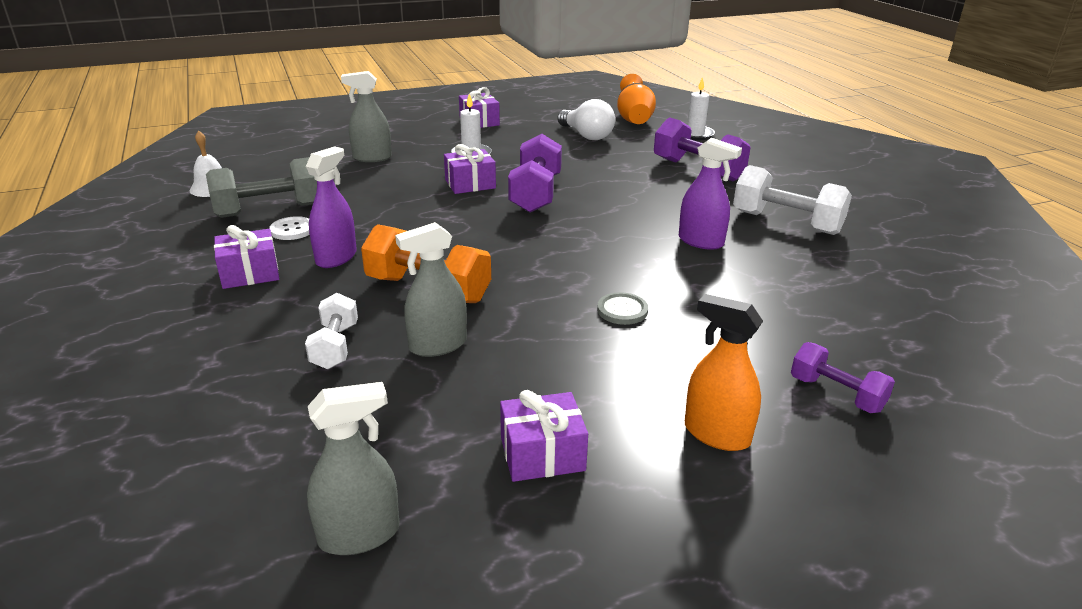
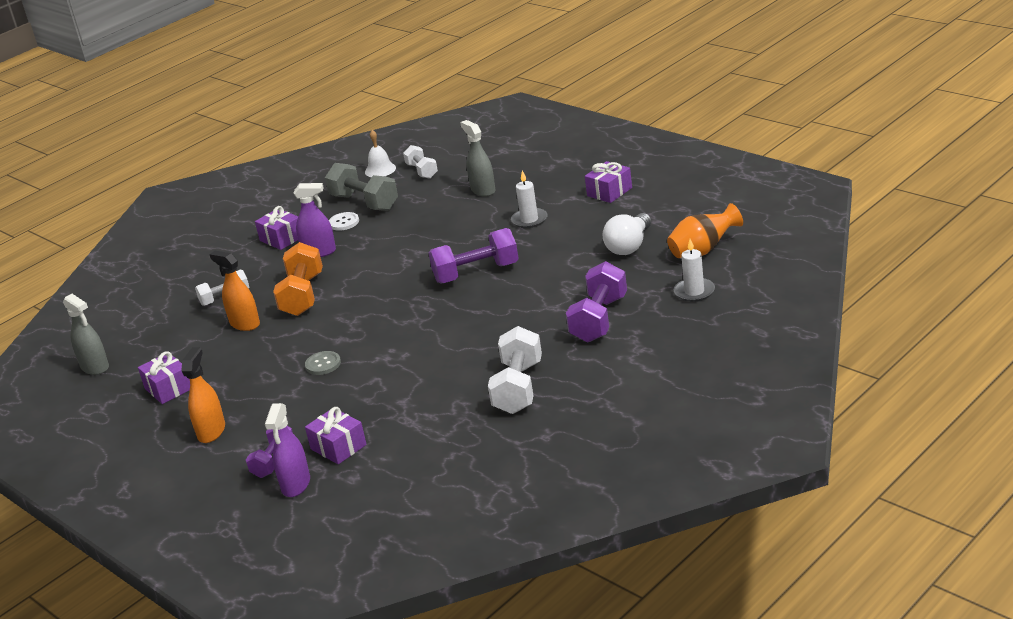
camera: 70 degrees right, 0 degrees up
grey spray bottle [395,222,467,357] -> orange spray bottle [209,251,260,331]
purple gift [444,144,496,194] -> purple gift moved to [305,407,367,464]
purple spray bottle [679,138,742,250] -> purple spray bottle moved to [265,403,310,497]
none -> white dumbbell [403,145,438,179]

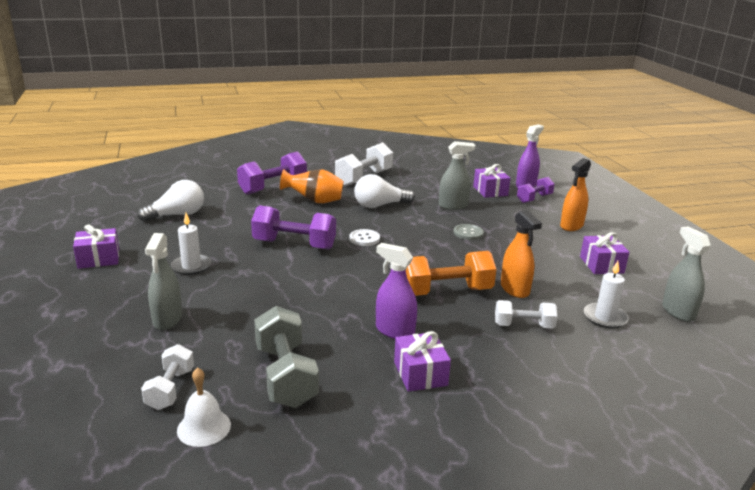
camera: 155 degrees left, 5 degrees down
orange dumbbell [273,242,323,316] -> orange dumbbell turned 45 degrees clockwise [406,251,497,296]
white button [329,212,359,231] -> white button moved to [349,229,380,246]
orange vase [667,203,743,258] -> orange vase moved to [280,169,344,203]
white candle [674,239,715,302] -> white candle moved to [584,261,629,329]
none -> white light bulb [354,174,415,208]
none -> grey spray bottle [439,141,475,210]

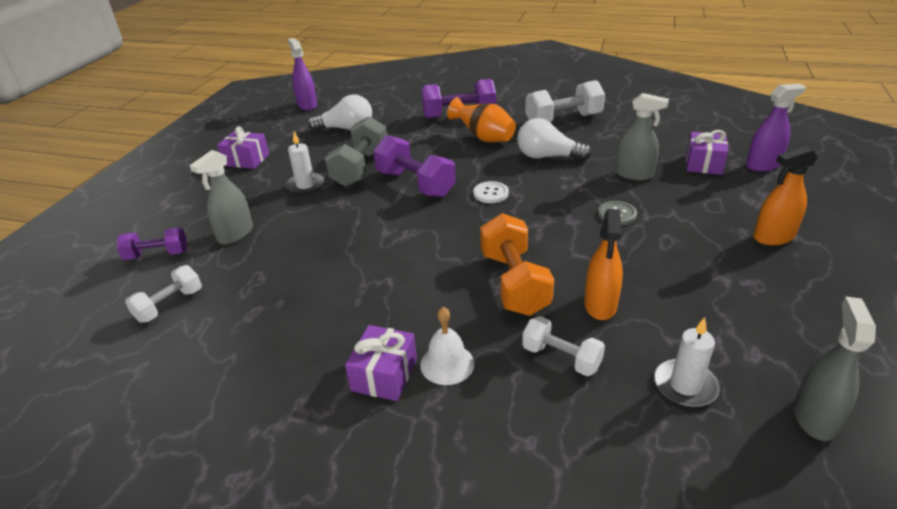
camera: 35 degrees right, 10 degrees up
white bell [177,367,231,447] -> white bell moved to [420,307,474,385]
grey dumbbell [254,306,319,408] -> grey dumbbell moved to [325,116,387,187]
purple spray bottle [376,243,417,339] -> purple spray bottle moved to [288,38,317,110]
orange dumbbell [406,251,497,296] -> orange dumbbell turned 60 degrees clockwise [480,213,554,316]
purple dumbbell [517,177,555,203] -> purple dumbbell moved to [117,227,187,260]
purple gift [580,232,629,274] -> none

